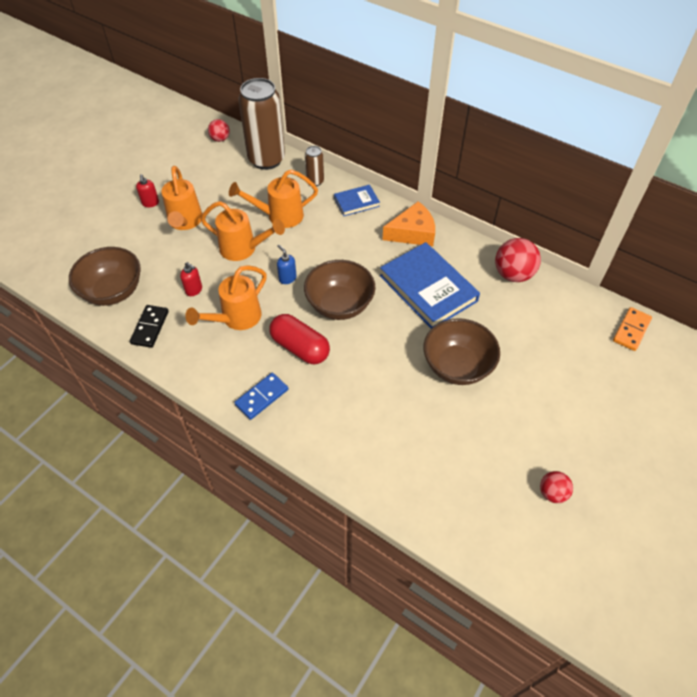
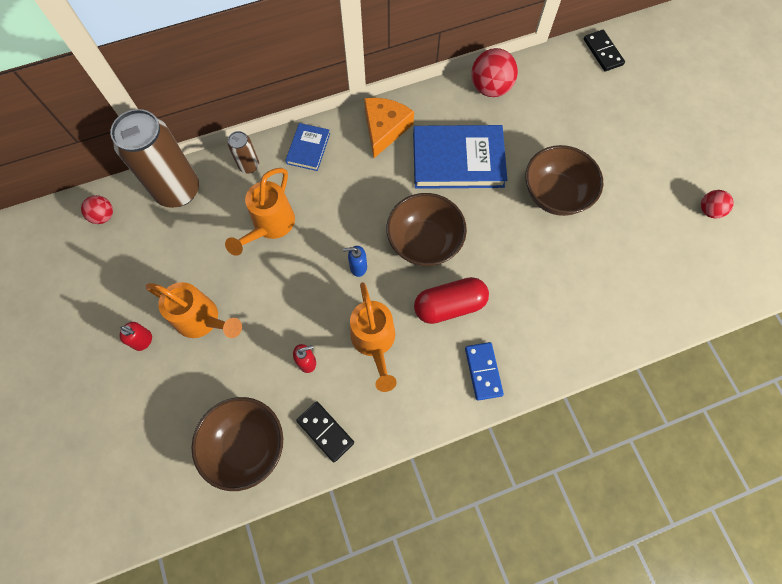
camera: 55 degrees left, 15 degrees up
orange watering can [201,201,285,261] -> none
orange domino [613,307,652,351] -> black domino [584,30,625,71]

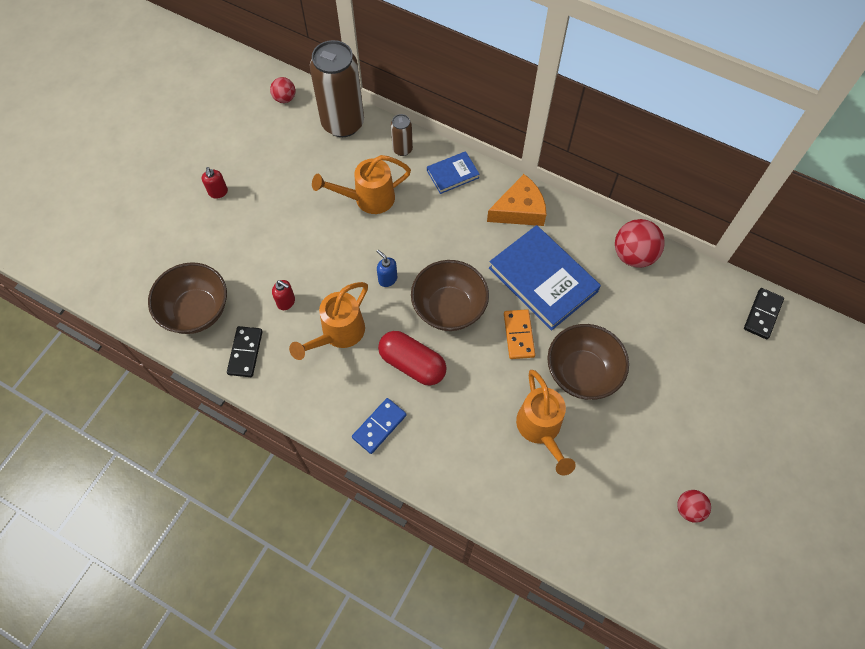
camera: 50 degrees right, 5 degrees down
orange watering can [146,282,242,338] -> orange watering can moved to [516,370,576,476]
none -> orange domino [504,309,535,359]

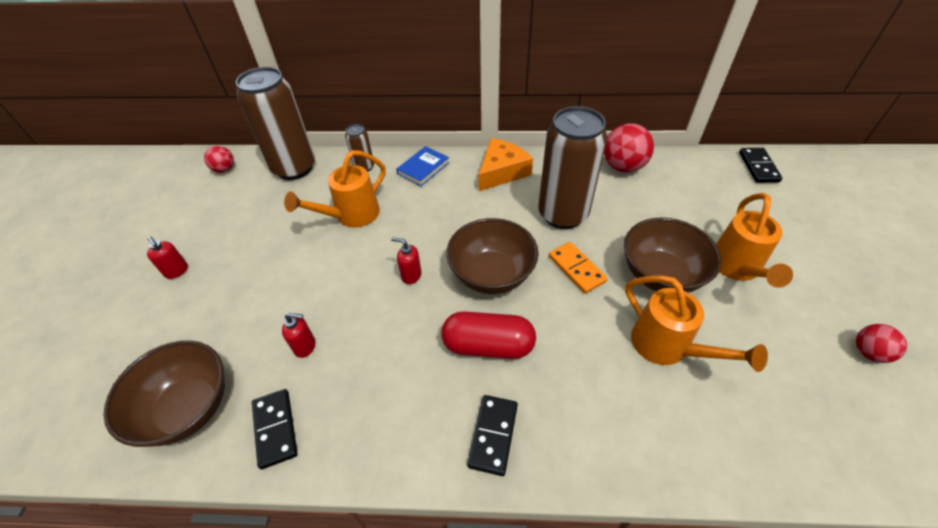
camera: 25 degrees left, 15 degrees down
orange watering can [289,282,368,360] -> orange watering can moved to [716,193,793,288]
blue domino [352,398,407,454] -> black domino [467,395,518,476]
blue soap dispenser [377,250,397,287] -> red soap dispenser [391,237,422,284]
blue book [489,225,601,331] -> brown can [538,106,607,229]

